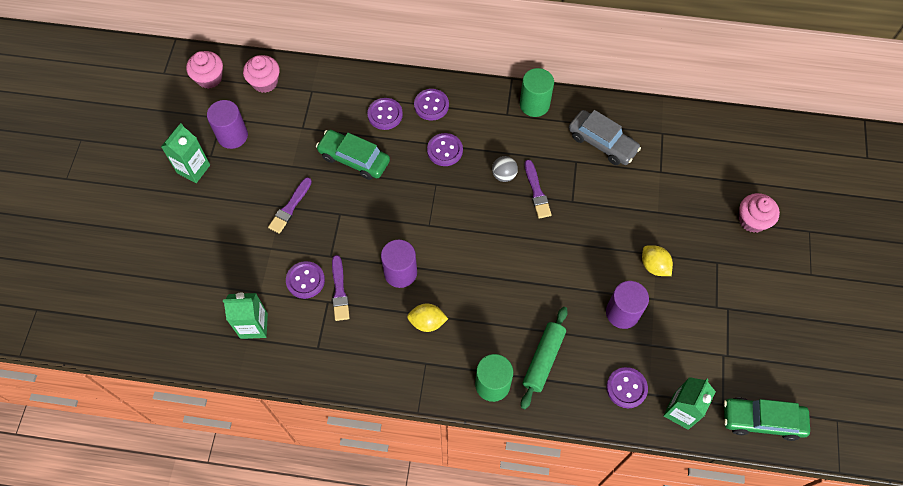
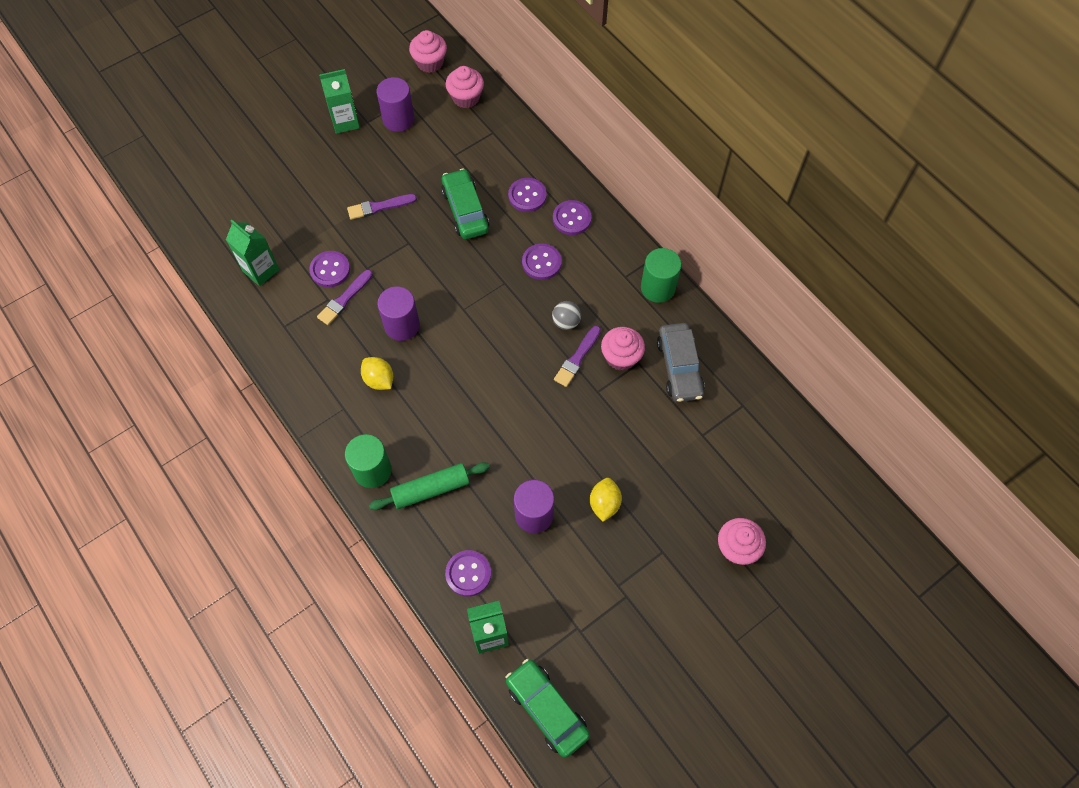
camera: 45 degrees right, 0 degrees up
none -> pink cupcake [601,327,645,371]

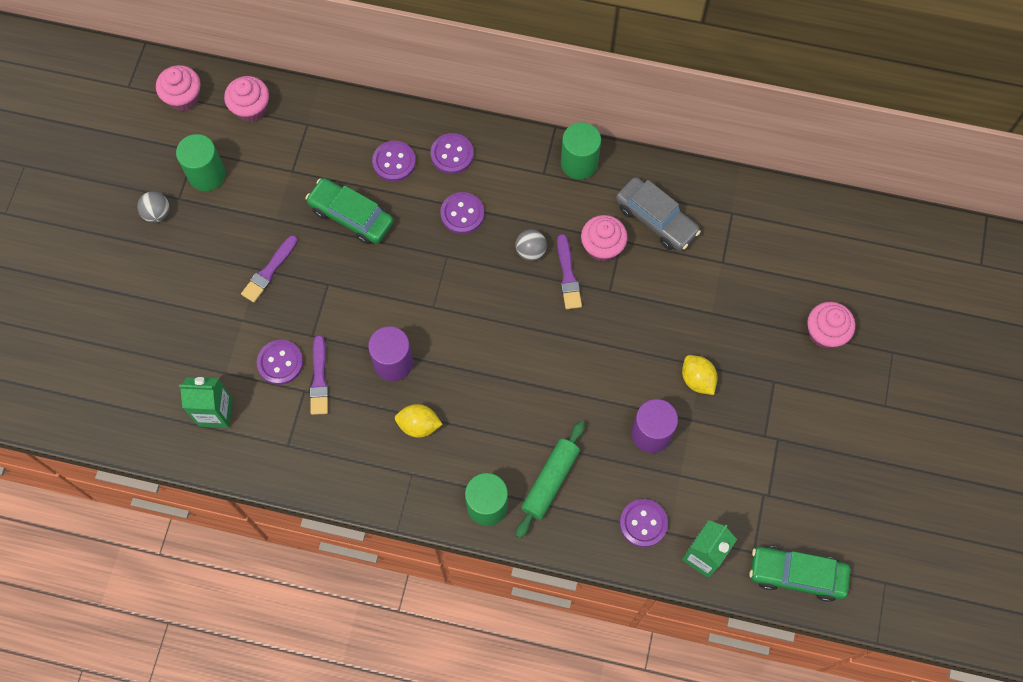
camera: 40 degrees left, 5 degrees up
green carton [319,69,360,134] -> grey ball [137,191,170,223]
purple cylinder [376,77,415,132] -> green cylinder [176,134,226,191]

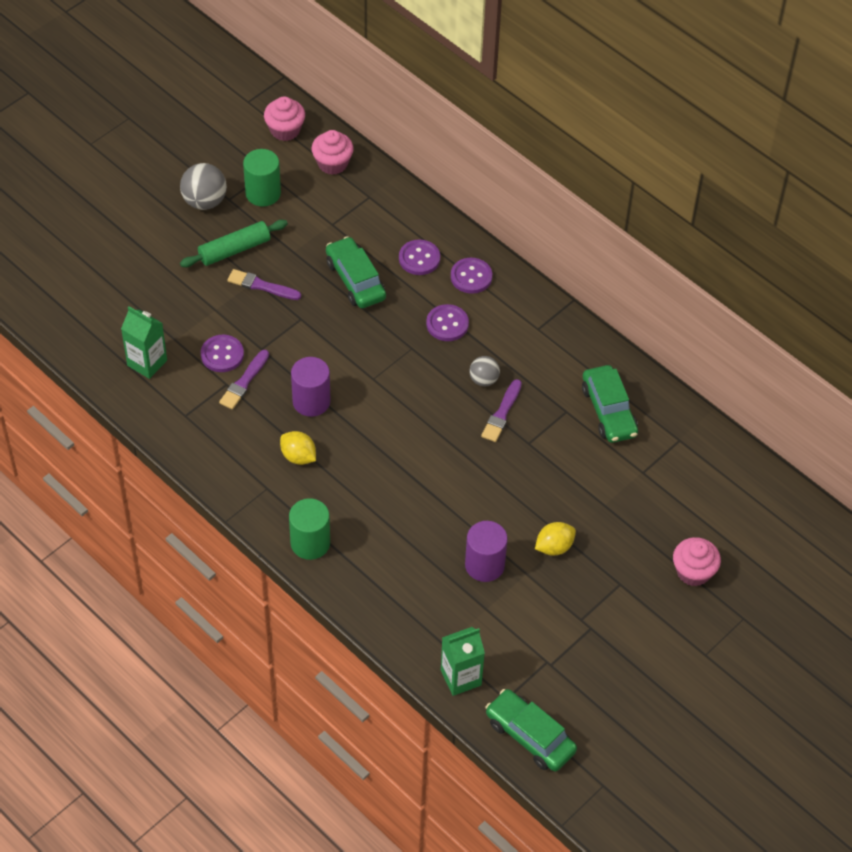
camera: 30 degrees right, 15 degrees down
grey ball [137,191,170,223] -> grey ball [180,163,227,210], size x1.60
purple brush [241,235,298,302] -> purple brush turned 45 degrees clockwise [228,269,301,300]
green rolling pin [516,421,585,538] -> green rolling pin moved to [180,220,288,267]
green cylinder [561,122,601,180] -> none
pink cupcake [581,215,628,262] -> none
grey car [616,177,701,251] -> green car [582,365,638,443]
purple button [620,499,668,547] -> none
yellow lemon [682,355,718,395] -> yellow lemon turned 60 degrees clockwise [535,522,576,556]

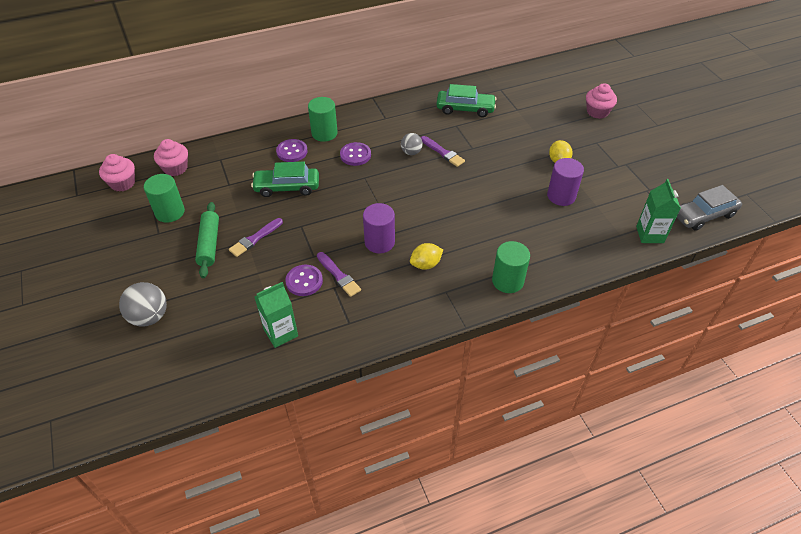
camera: 65 degrees left, 5 degrees down
grey ball [180,163,227,210] -> grey ball moved to [119,282,167,327]
purple button [451,258,492,294] -> green cylinder [308,97,338,142]
green car [485,689,577,771] -> grey car [677,185,742,231]

